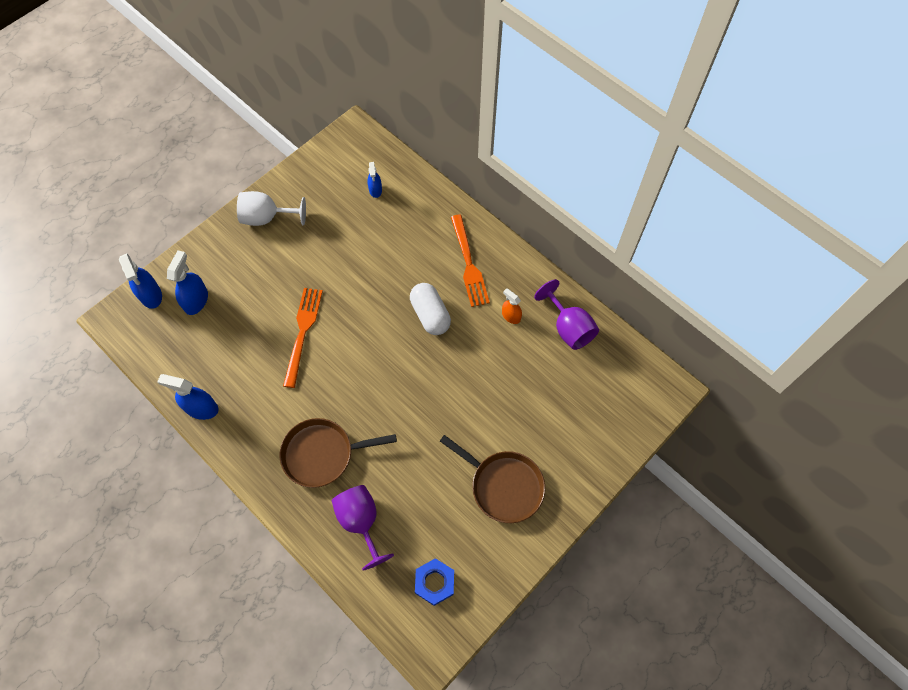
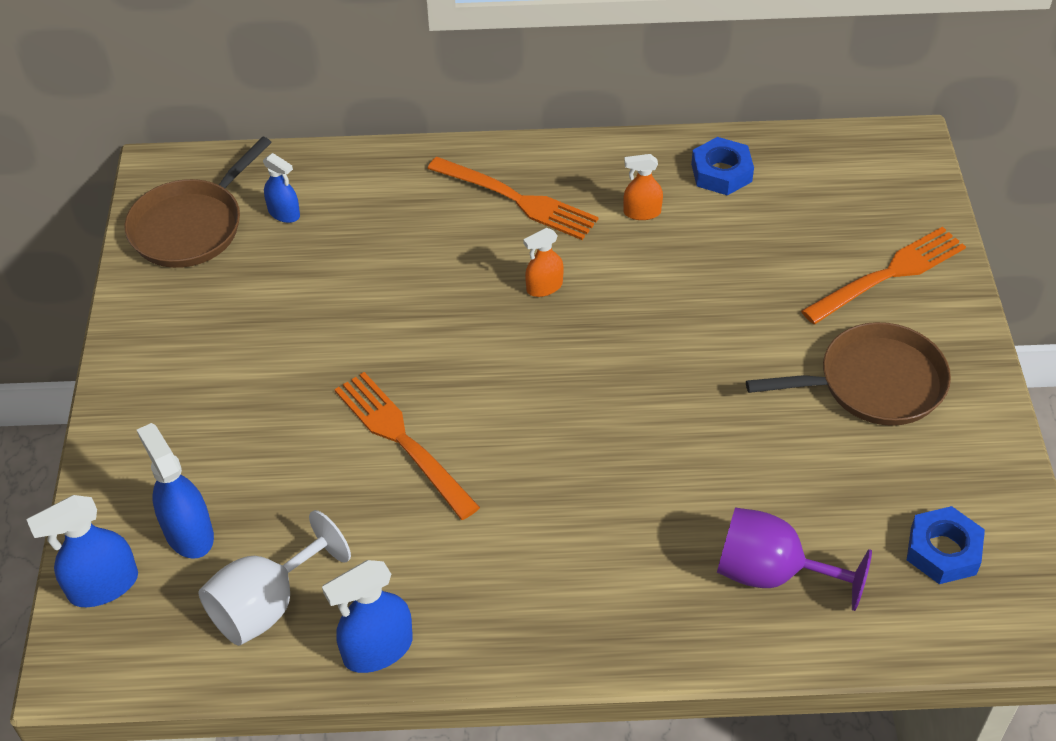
camera: 45 degrees left, 15 degrees down
blue spray bottle [119,253,162,309] -> blue spray bottle turned 135 degrees clockwise [26,495,138,607]
white goblet [237,191,306,226] -> white goblet moved to [199,510,351,646]
brown pan [280,418,397,488] -> brown pan moved to [124,137,272,268]
white capsule [410,283,451,335] -> orange spray bottle [523,228,564,297]
purple goblet [534,279,599,350] -> blue nut [691,137,754,195]
none -> orange fork [801,226,966,324]

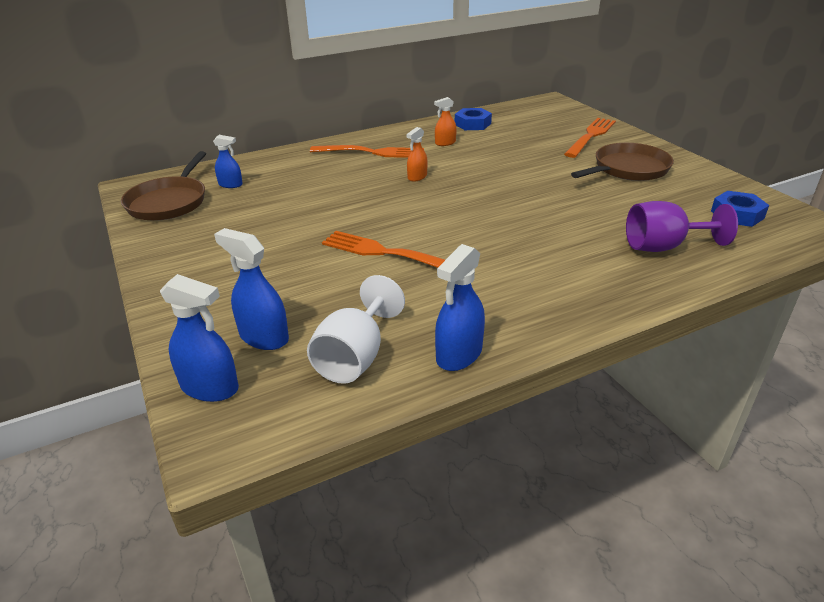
camera: 25 degrees left, 15 degrees down
blue spray bottle [26,495,138,607] -> blue spray bottle turned 105 degrees counterclockwise [160,274,239,402]

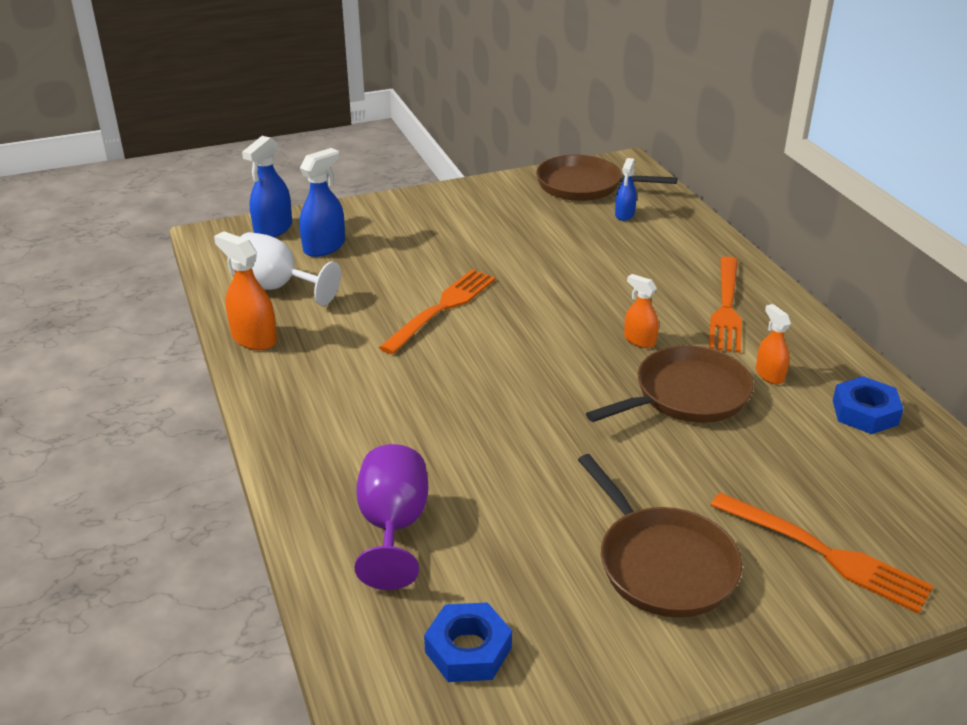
camera: 95 degrees right, 0 degrees up
blue spray bottle [435,244,485,371] -> orange spray bottle [214,231,277,350]
none -> brown pan [586,345,754,423]

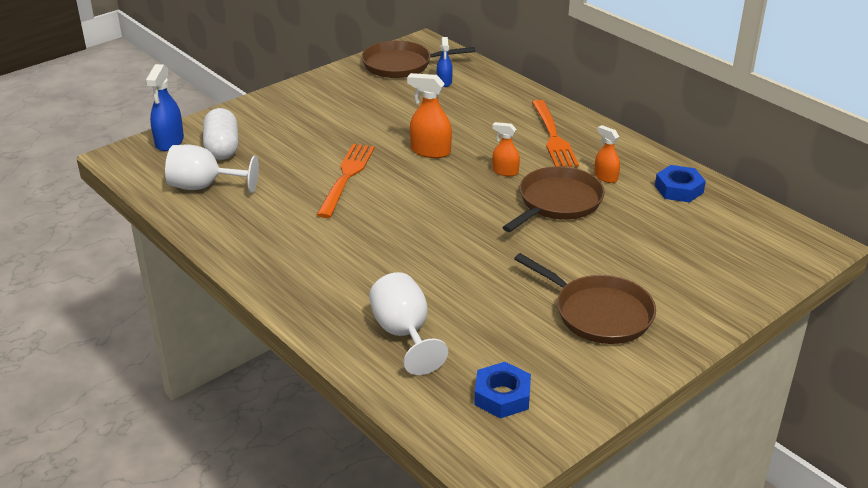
camera: 20 degrees left, 0 degrees up
orange spray bottle [214,231,277,350] -> orange spray bottle moved to [407,73,452,158]
blue spray bottle [299,148,345,257] -> white capsule [203,108,239,160]
purple goblet [354,444,428,590] -> white goblet [369,272,448,375]
orange fork [710,492,933,614] -> none

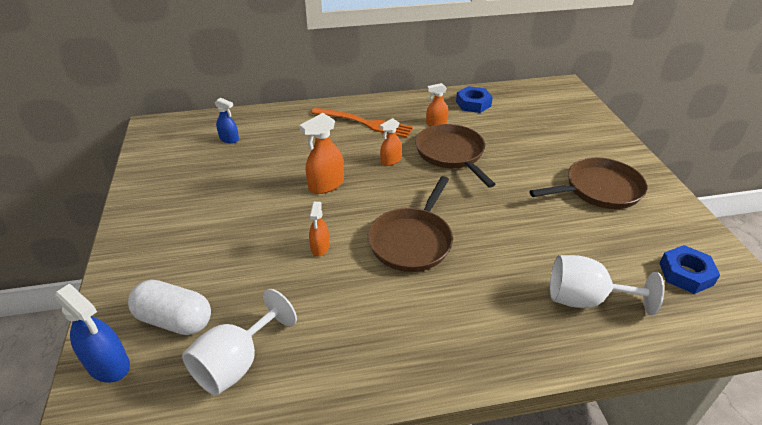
camera: 60 degrees left, 5 degrees up
orange fork [317,144,375,218] -> orange spray bottle [309,202,329,256]
brown pan [361,40,475,78] -> brown pan moved to [368,176,453,272]

